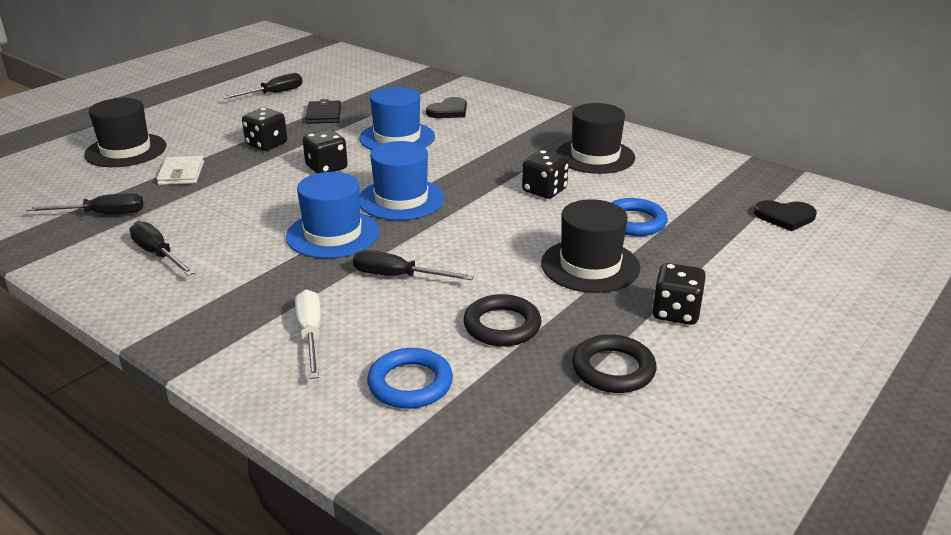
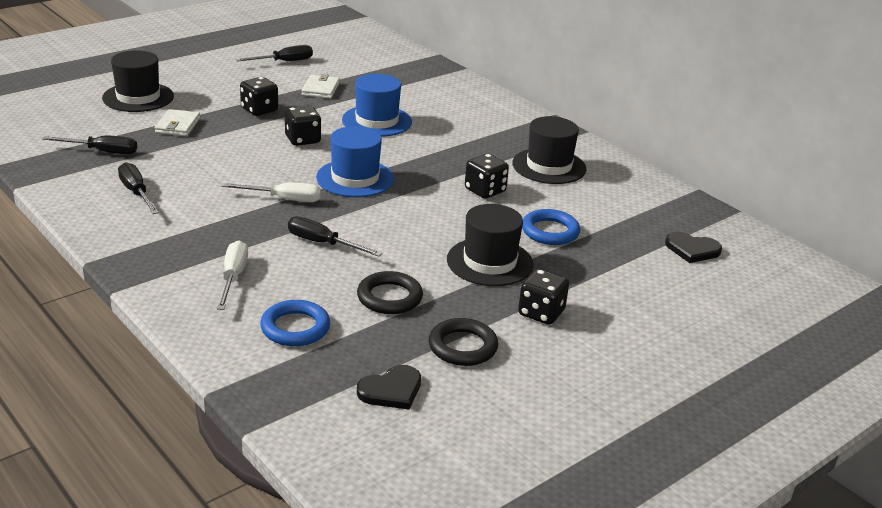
camera: 10 degrees right, 0 degrees up
blue hat [286,172,380,258] -> white screwdriver [221,183,321,202]
black wallet [305,99,341,124] -> white wallet [301,74,340,99]
black heart [426,97,467,118] -> black heart moved to [357,365,421,410]

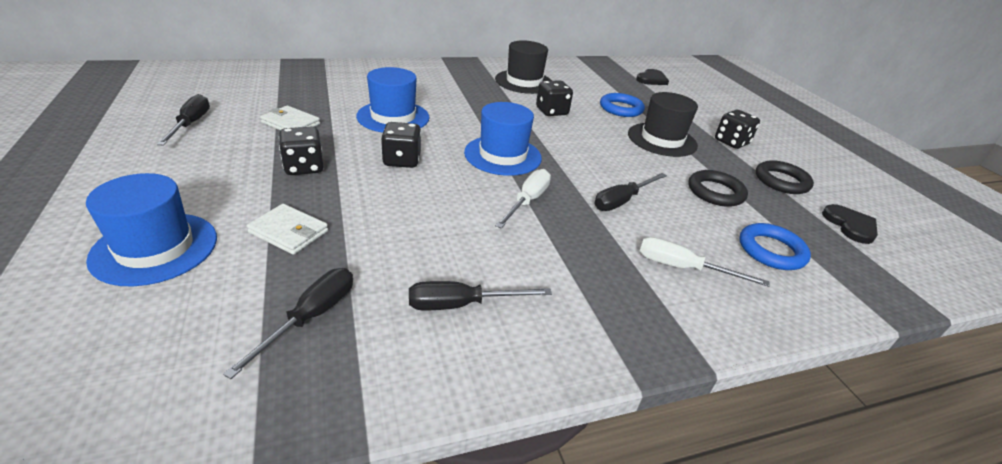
camera: 70 degrees left, 5 degrees up
black hat [102,50,174,112] -> blue hat [86,173,217,286]

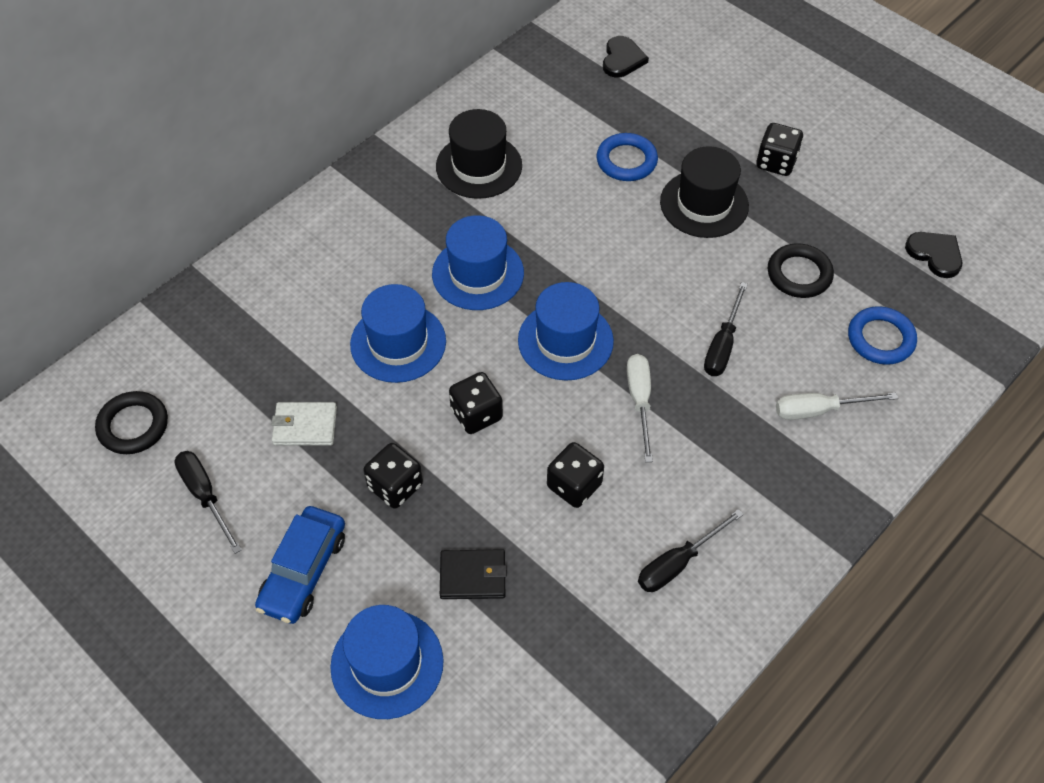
camera: 25 degrees left, 20 degrees up
black screwdriver [223,268,353,379] -> none
white wallet [246,204,328,255] -> black wallet [440,549,507,599]
black dice [536,80,573,116] -> black dice moved to [547,442,604,508]
black ring [756,160,814,194] -> black ring moved to [95,391,168,454]
none -> blue car [255,506,345,624]
none -> blue hat [432,215,524,310]

